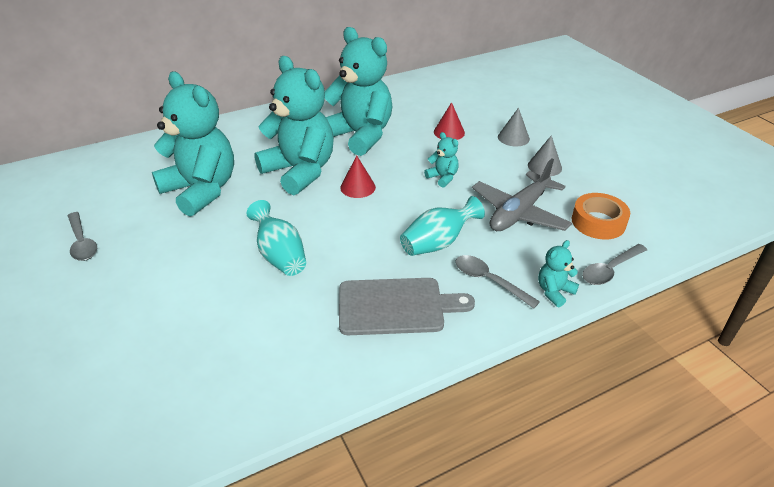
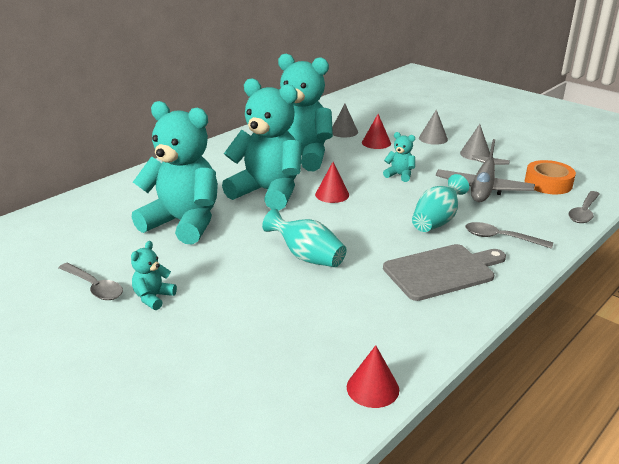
camera: 20 degrees left, 10 degrees down
turquoise teddy bear [538,240,579,307] -> turquoise teddy bear moved to [131,241,177,310]
none -> grey cone [332,104,358,137]
none -> red cone [347,345,399,408]

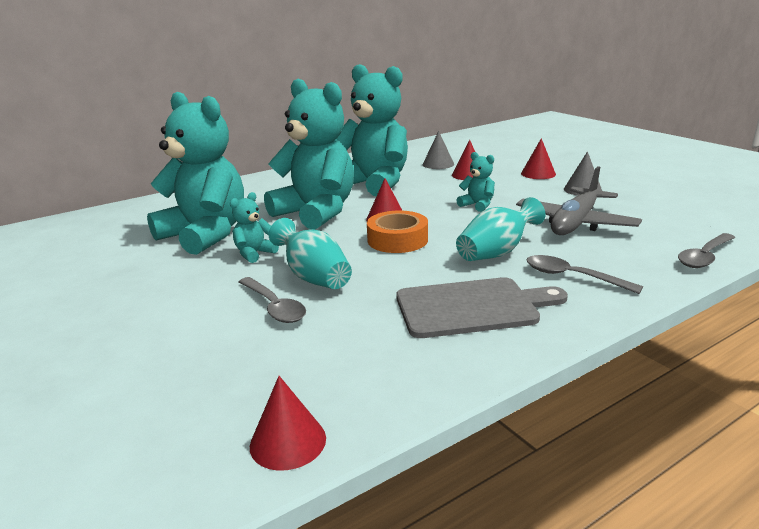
camera: 15 degrees right, 5 degrees down
grey spoon [58,263,123,300] -> grey spoon moved to [239,277,306,323]
turquoise teddy bear [131,241,177,310] -> turquoise teddy bear moved to [230,192,279,263]
grey cone [419,109,448,145] -> red cone [521,138,556,179]
orange tape [525,160,576,194] -> orange tape moved to [367,211,428,253]

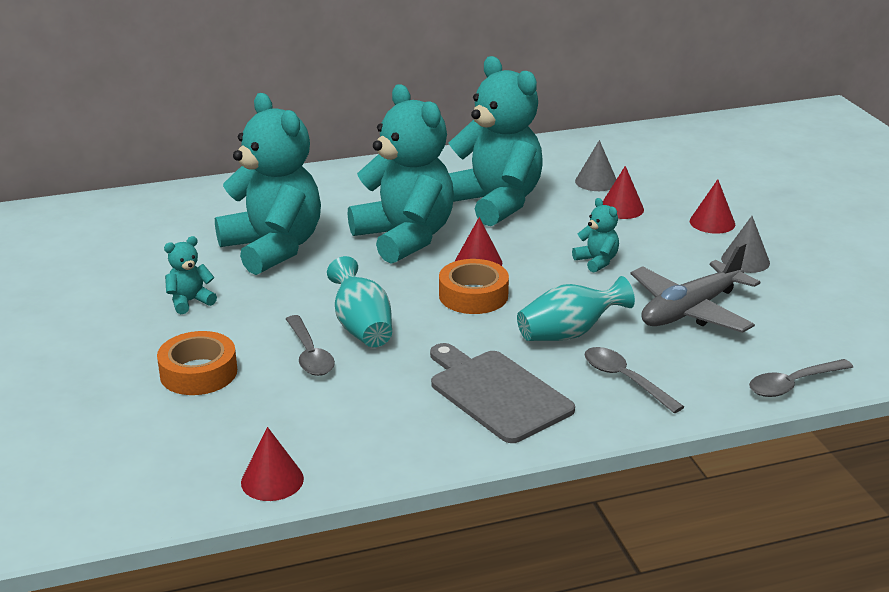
camera: 15 degrees right, 5 degrees up
turquoise teddy bear [230,192,279,263] -> turquoise teddy bear moved to [164,236,217,314]
grey cutting board [396,277,568,338] -> grey cutting board turned 135 degrees counterclockwise [430,343,575,443]
none -> orange tape [157,331,237,395]

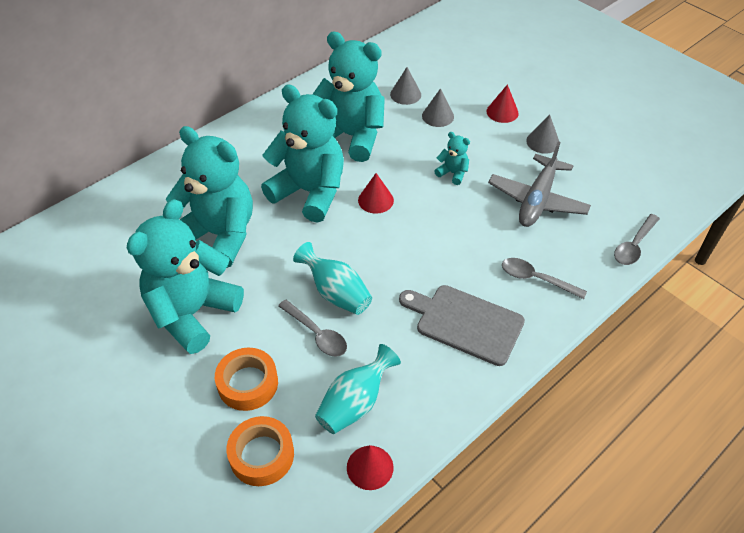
camera: 25 degrees left, 20 degrees up
turquoise teddy bear [164,236,217,314] -> turquoise teddy bear [127,199,244,354], size x2.43
orange tape [439,259,509,314] -> orange tape moved to [226,416,294,486]
turquoise vase [517,276,635,341] -> turquoise vase moved to [315,344,401,434]
red cone [603,166,644,219] -> grey cone [422,88,454,127]

